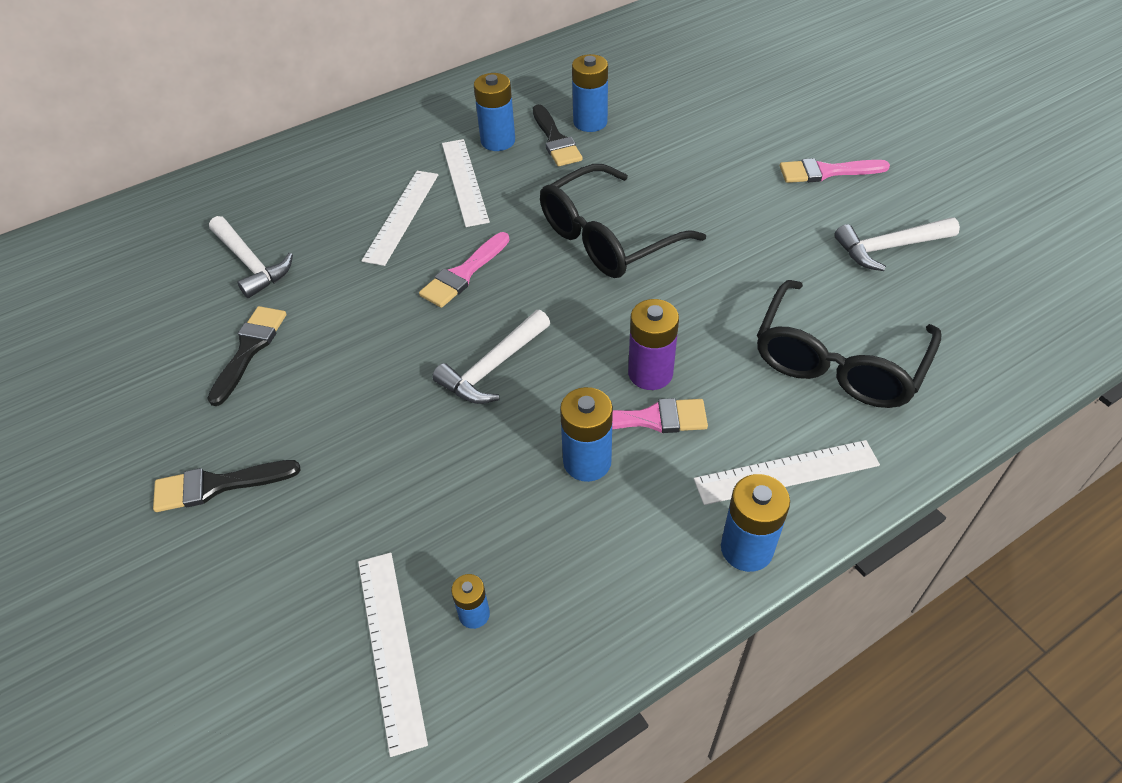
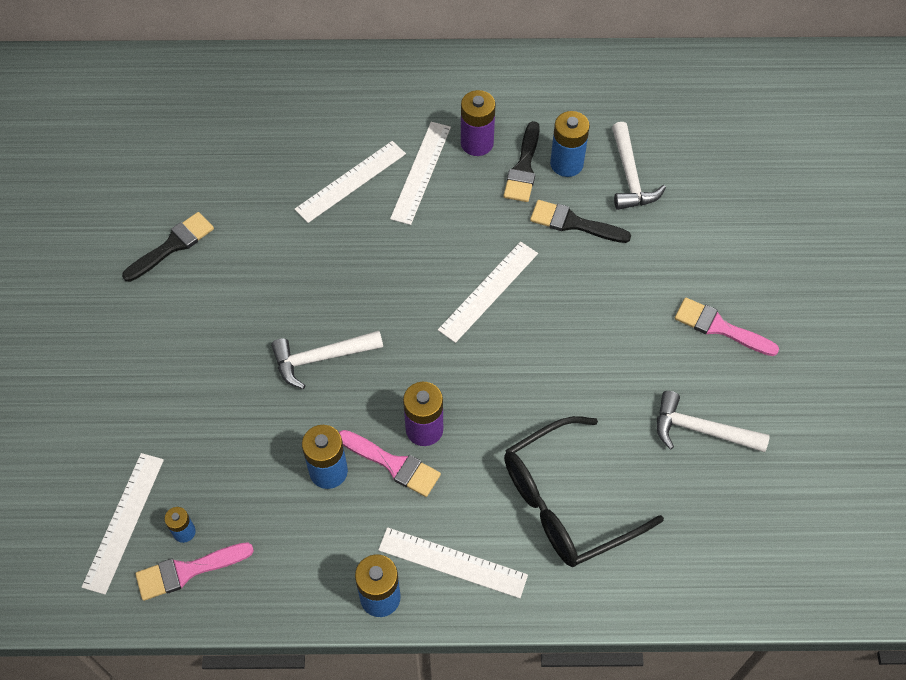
camera: 30 degrees right, 10 degrees up
black brush [153,460,300,512] -> black brush moved to [530,200,631,243]
white hammer [209,216,293,298] -> white hammer moved to [612,122,666,210]
pink brush [419,232,510,308] -> pink brush moved to [135,542,254,601]
blue battery [474,73,515,151] -> purple battery [461,90,496,156]
black glasses [540,164,706,278] -> white ruler [438,241,538,343]

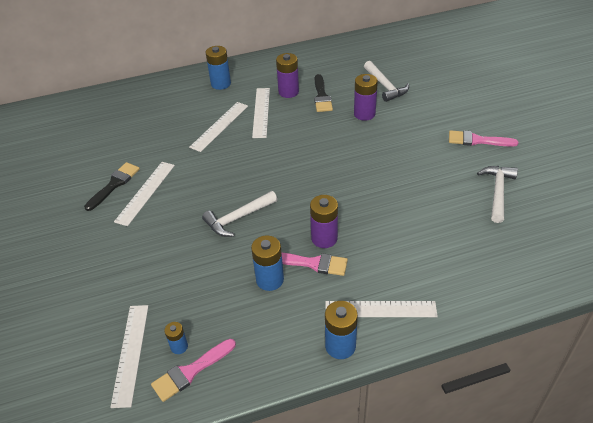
camera: 15 degrees left, 15 degrees down
white ruler [438,241,538,343] -> white ruler moved to [114,162,175,226]
black glasses [504,416,664,567] -> none
black brush [530,200,631,243] -> purple battery [354,74,378,121]
blue battery [550,111,590,177] -> blue battery moved to [206,46,231,90]
white hammer [657,391,770,452] -> white hammer turned 105 degrees clockwise [477,166,518,223]

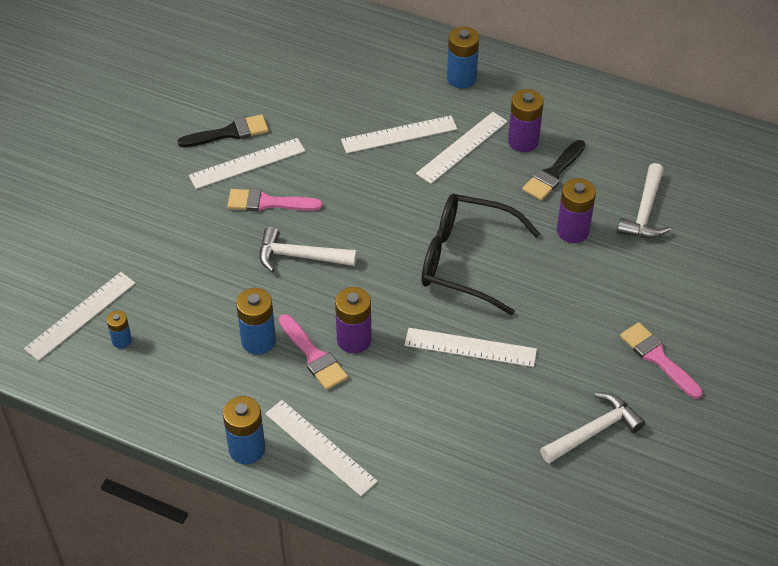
camera: 40 degrees right, 5 degrees up
pink brush [151,339,236,402] -> pink brush moved to [227,189,323,212]
none -> white ruler [404,328,537,367]
none -> black glasses [421,194,540,316]

